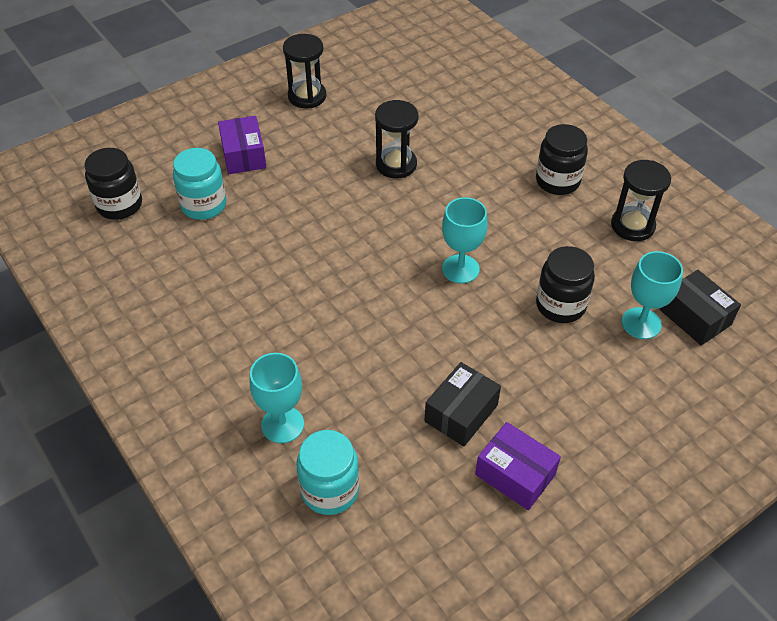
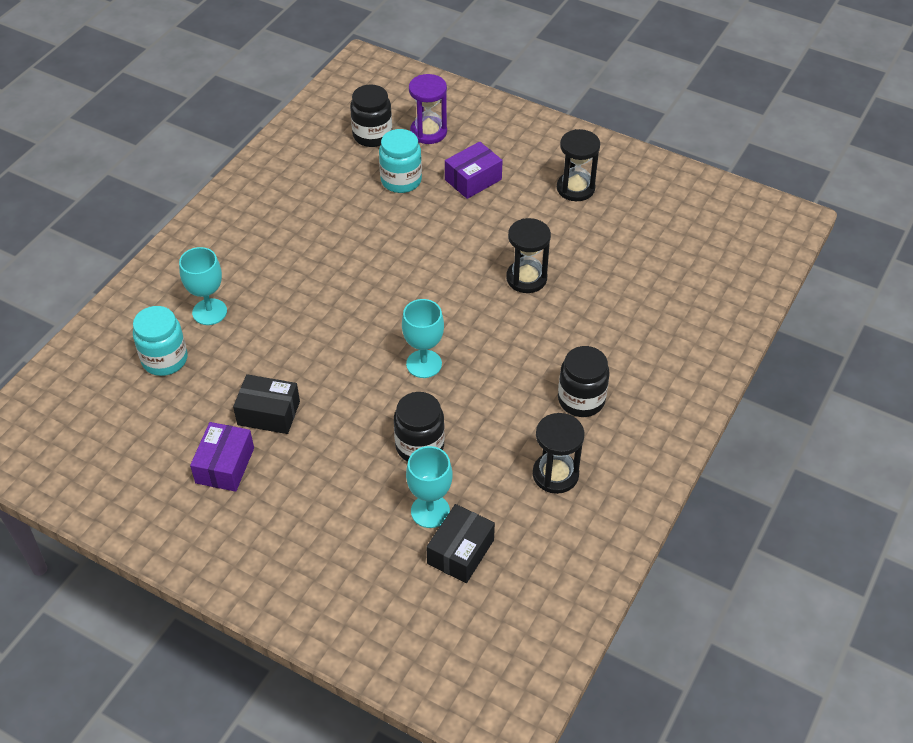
camera: 65 degrees right, 0 degrees up
none -> purple hourglass [409,74,447,144]

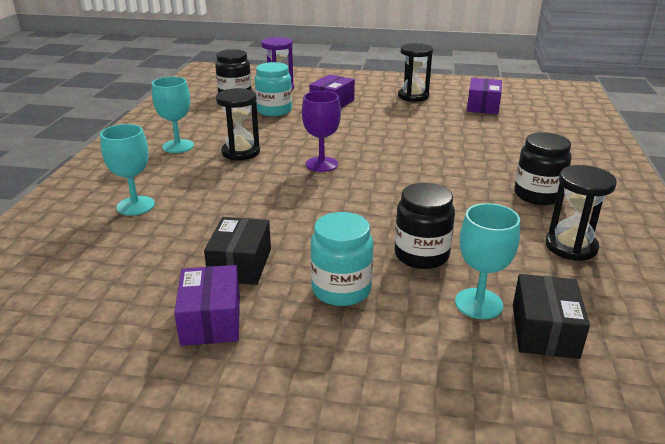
camera: 20 degrees left, 20 degrees down
turquoise jar [133,306,188,376] -> turquoise jar moved to [311,212,373,306]
black box [233,374,300,434] -> black box turned 75 degrees counterclockwise [204,217,271,285]
turquoise goblet [402,299,444,378] -> turquoise goblet moved to [152,77,194,153]
black hourglass [506,218,551,293] -> black hourglass moved to [216,88,260,160]
none -> purple goblet [302,91,341,172]
none -> purple box [467,78,502,114]

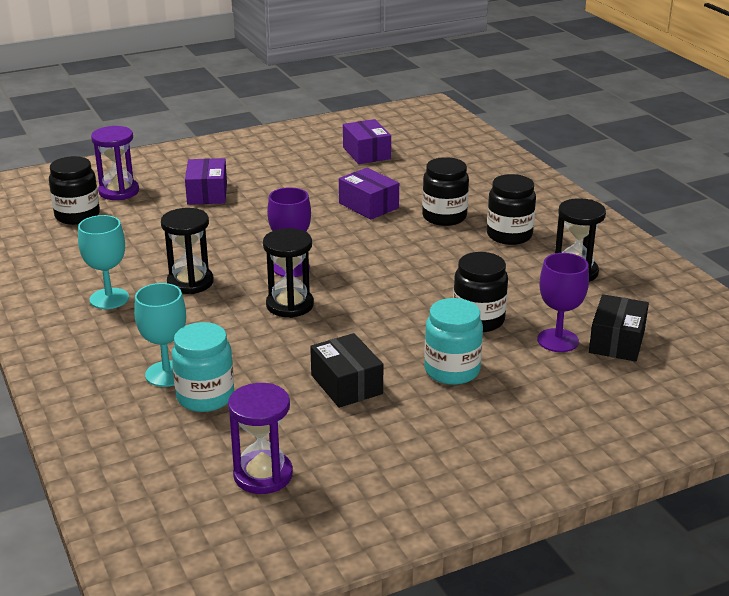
camera: 35 degrees left, 0 degrees up
purple box [174,265,240,346] -> purple box moved to [339,168,399,220]
turquoise jar [255,62,292,116] -> turquoise jar moved to [172,322,234,412]
black hourglass [398,43,433,102] -> black hourglass moved to [263,228,314,318]
turquoise goblet [455,203,520,319] -> purple goblet [537,253,589,352]
black box [513,274,590,359] -> black box turned 45 degrees clockwise [589,294,649,362]
none -> purple hourglass [228,383,293,494]
none -> black jar [422,157,469,226]

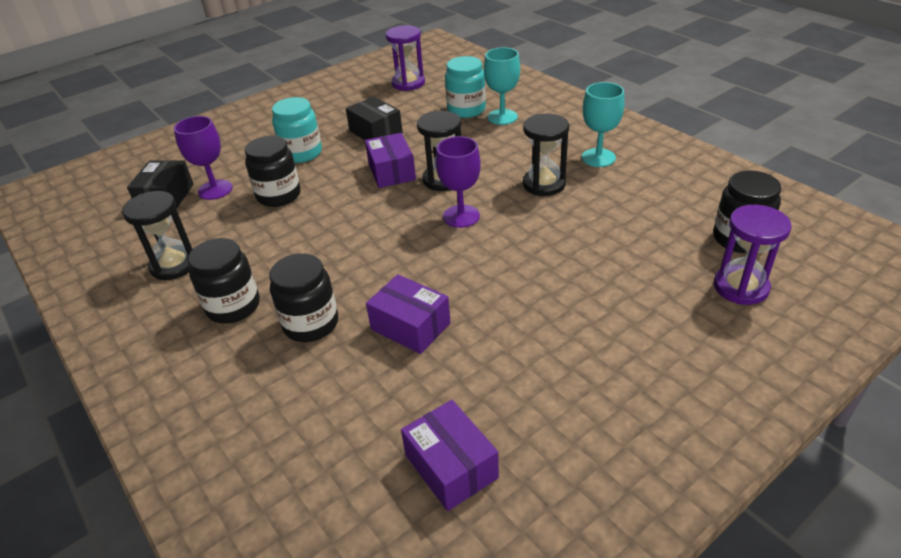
camera: 170 degrees right, 10 degrees up
purple box [185,158,227,205] -> purple box moved to [365,133,416,188]

